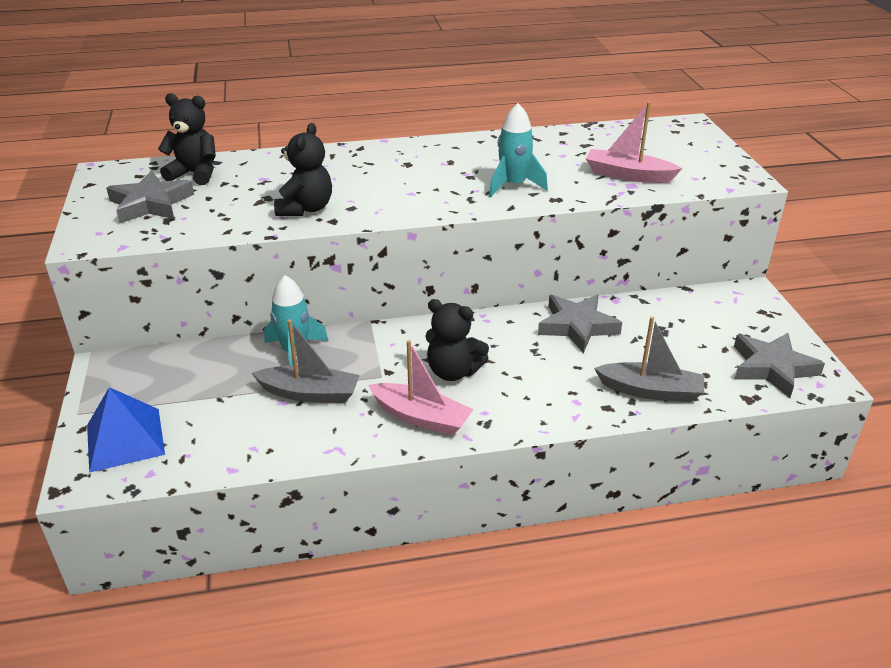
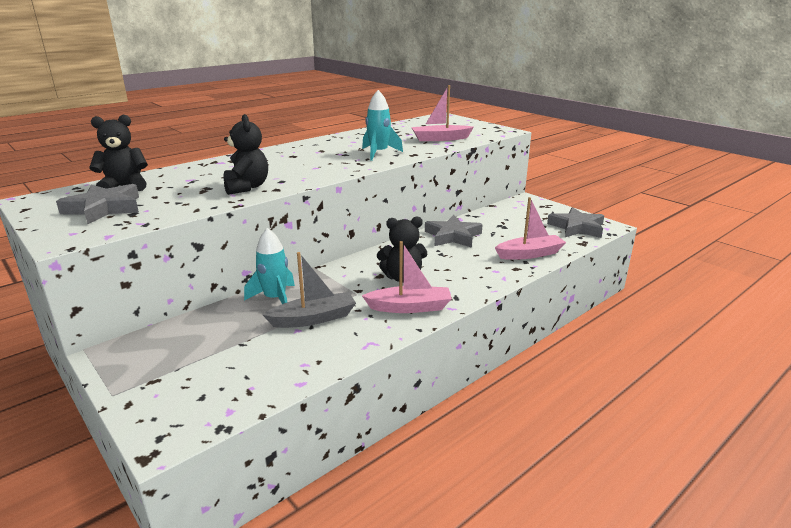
camera: 30 degrees left, 10 degrees down
blue pyramid [87,387,165,473] -> none
grey boat [594,317,704,402] -> pink boat [495,197,566,260]

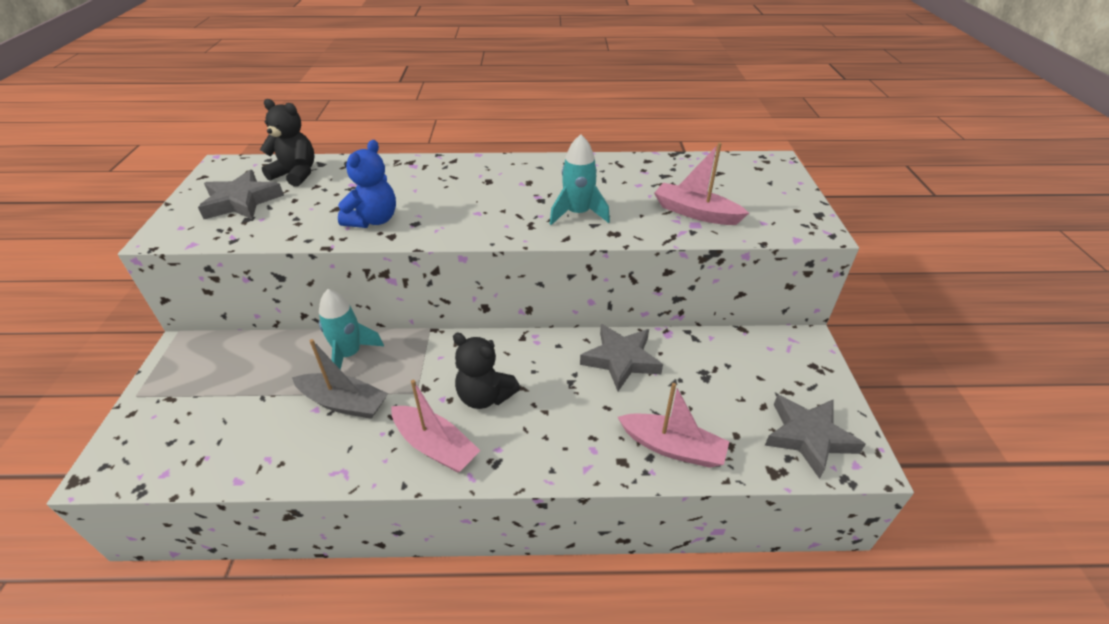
camera: 40 degrees right, 15 degrees up
black teddy bear [223,114,268,195] -> blue teddy bear [338,140,396,228]

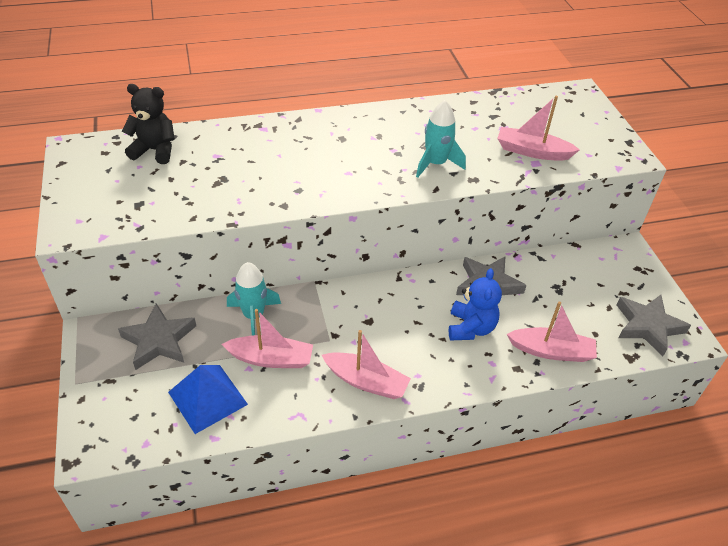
camera: 15 degrees left, 5 degrees up
grey star [198,170,284,220] -> grey star moved to [118,304,196,370]
grey boat [292,339,388,419] -> pink boat [221,309,313,368]
blue teddy bear [338,140,396,228] -> blue teddy bear moved to [449,268,502,340]
black teddy bear [453,333,520,409] -> none
none -> blue pyramid [168,365,248,434]

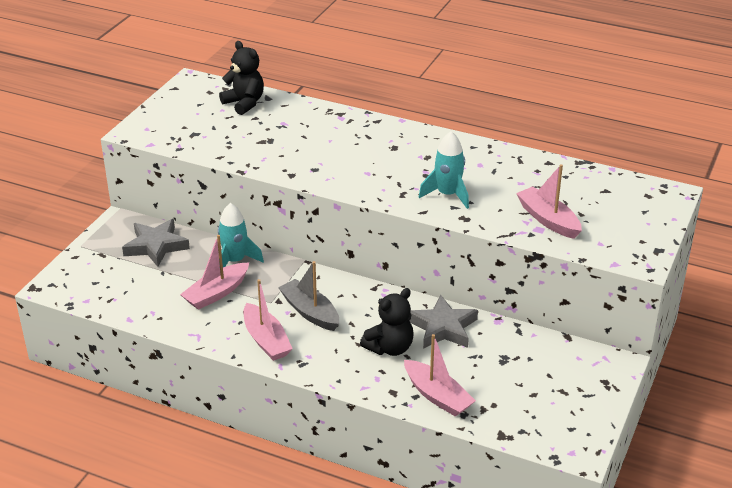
camera: 40 degrees right, 10 degrees down
blue pyramid [168,365,248,434] -> none
pink boat [221,309,313,368] -> pink boat turned 90 degrees clockwise [180,235,249,310]
blue teddy bear [449,268,502,340] -> black teddy bear [360,288,414,356]
grey star [617,295,691,357] -> none
none -> grey boat [278,261,339,331]

